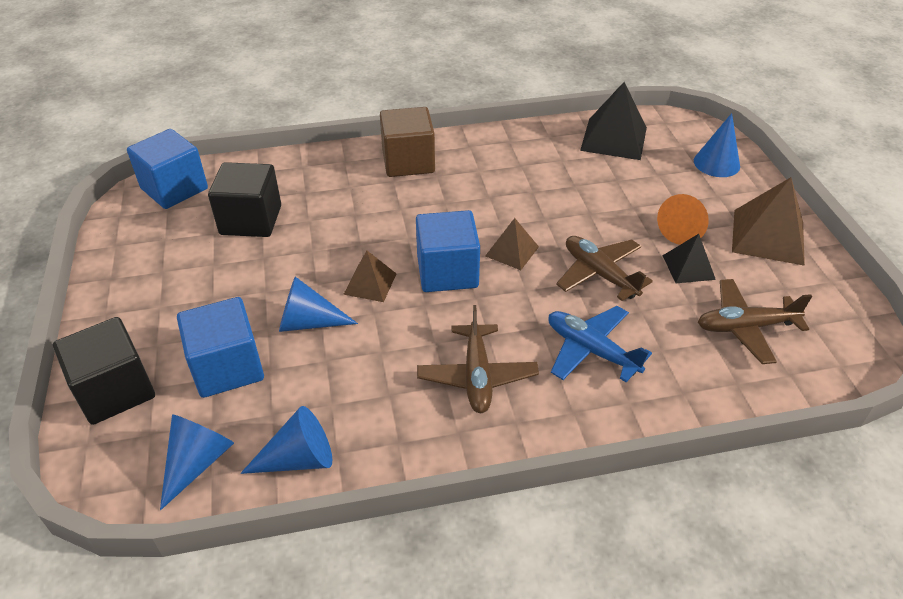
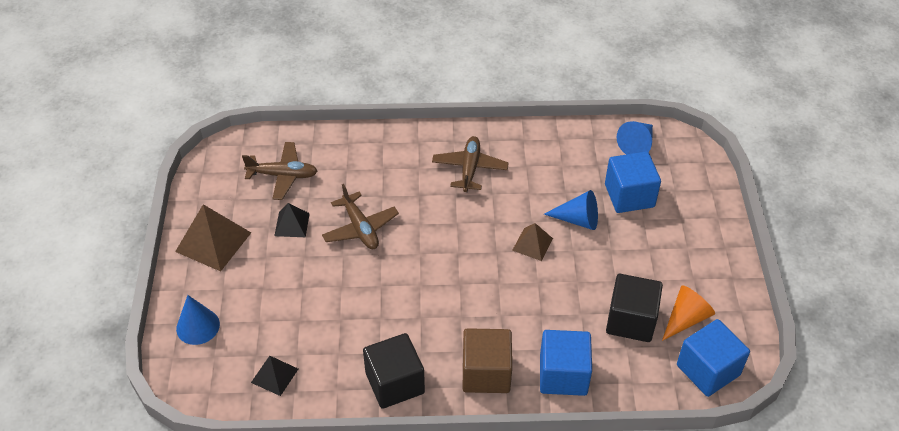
camera: 170 degrees left, 5 degrees up
black cube [53,317,155,425] -> black cube moved to [363,333,425,409]
blue cone [240,406,332,474] -> none
blue cube [416,210,480,292] -> blue cube moved to [540,330,592,396]
brown pyramid [485,218,539,270] -> none
blue plane [548,306,652,382] -> none
black pyramid [580,82,647,160] -> black pyramid [251,356,298,396], size x0.58
orange cone [657,194,709,245] -> orange cone moved to [662,285,715,341]

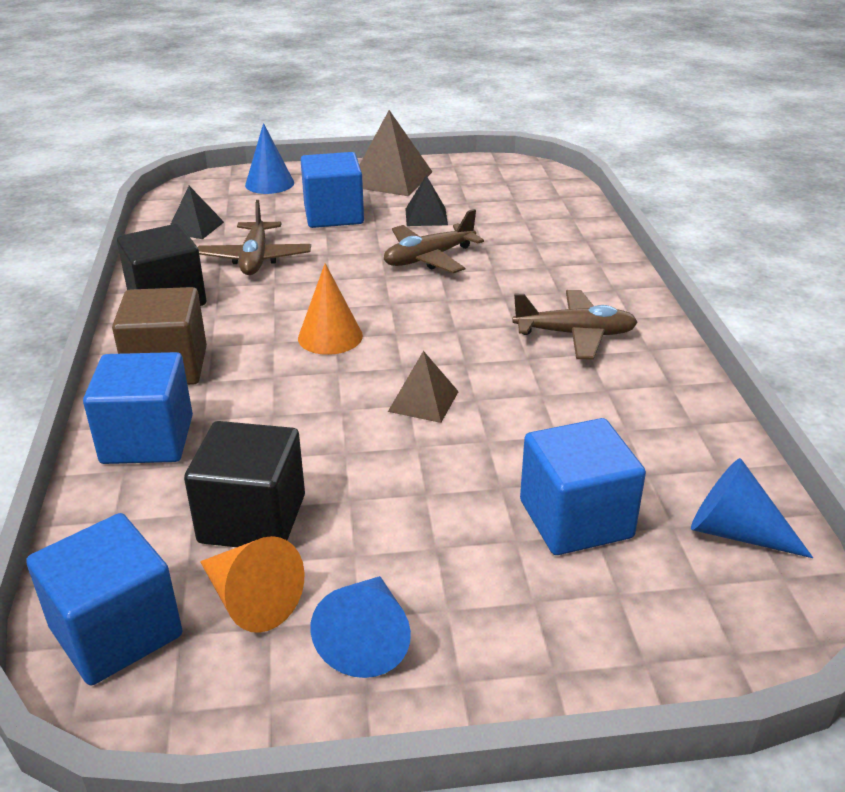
camera: 85 degrees right, 15 degrees down
brown plane [242,142,317,200] -> brown plane moved to [198,200,311,275]
blue cone [544,190,598,230] -> blue cone moved to [311,576,411,678]
none -> orange cone [298,263,363,355]
none -> blue cube [300,152,364,228]

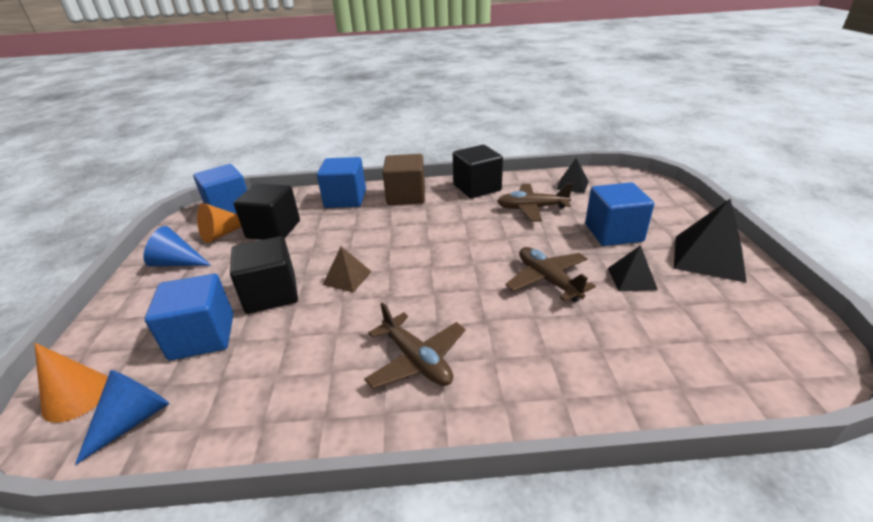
camera: 95 degrees right, 0 degrees up
blue cone [245,123,294,194] -> none
orange cone [298,263,363,355] -> orange cone moved to [34,343,108,423]
brown pyramid [359,110,432,196] -> black pyramid [674,198,747,283]
brown plane [513,290,638,360] -> brown plane turned 45 degrees counterclockwise [364,302,465,389]
none -> black cube [230,236,298,314]

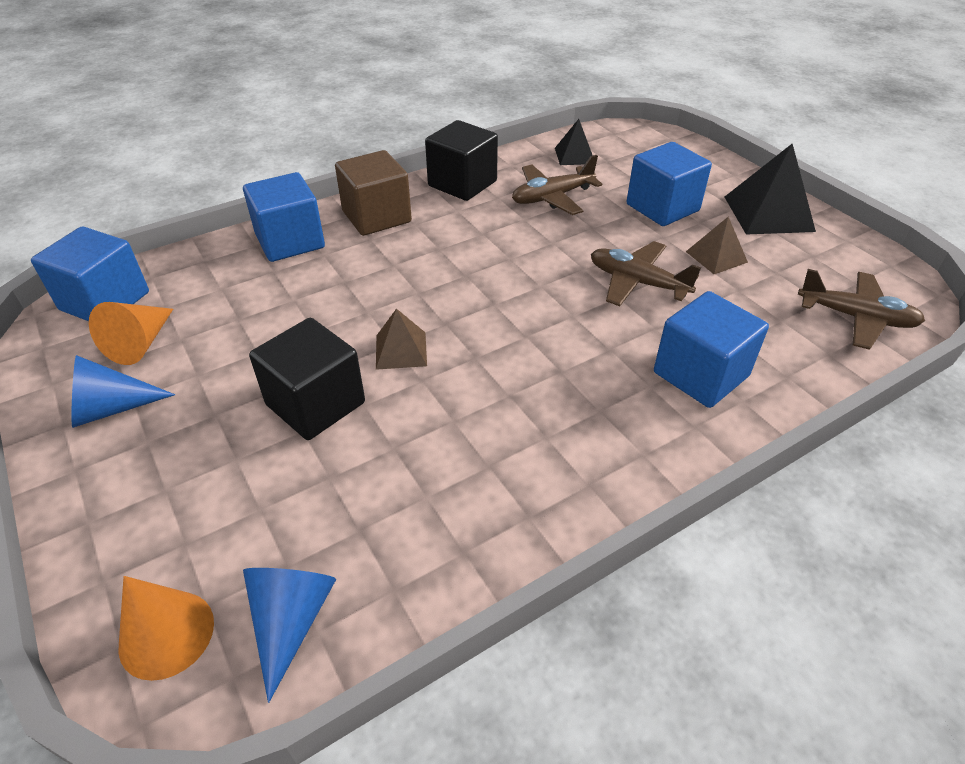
camera: 30 degrees left, 10 degrees up
blue cube [145,274,233,361] -> blue cube moved to [654,291,769,408]
black cube [234,184,300,240] -> none
brown plane [364,302,465,389] -> brown plane moved to [798,269,925,350]
black pyramid [608,245,658,291] -> brown pyramid [686,217,748,274]

